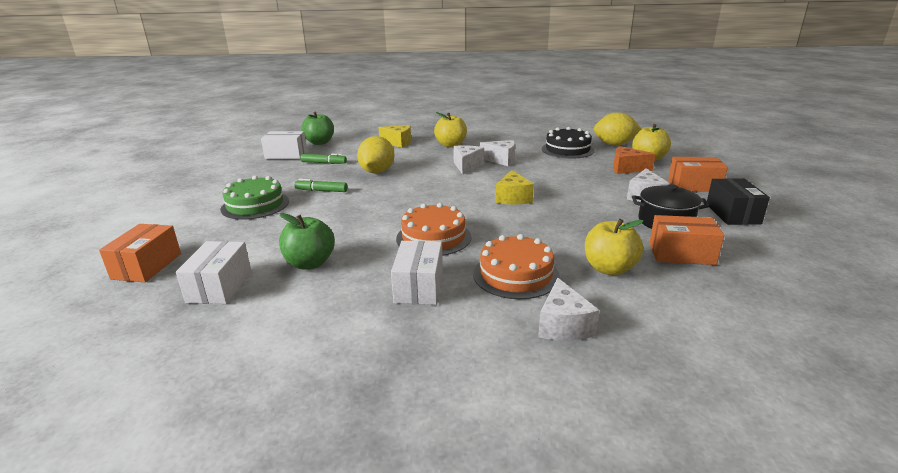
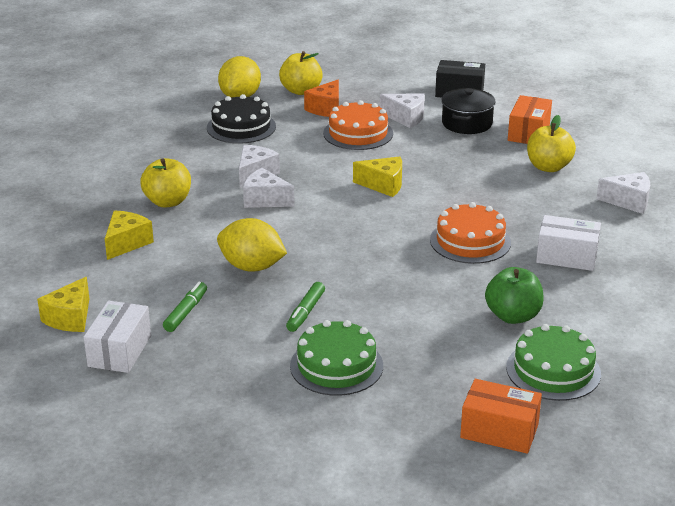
camera: 80 degrees left, 5 degrees up
white box [176,241,251,304] -> green cake [506,324,601,401]
green apple [301,112,334,145] -> yellow cheese [37,277,90,332]
orange cake [473,234,560,299] -> orange cake moved to [323,100,393,150]
orange box [668,157,728,192] -> none

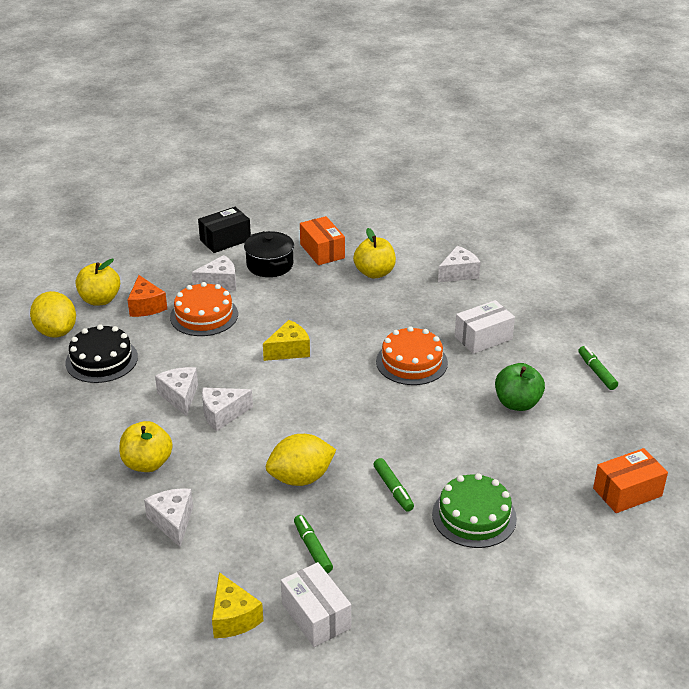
camera: 45 degrees left, 5 degrees up
yellow cheese [105,211,154,260] -> white cheese [144,488,193,547]
green cake [506,324,601,401] -> none
none -> green marker [578,346,618,390]

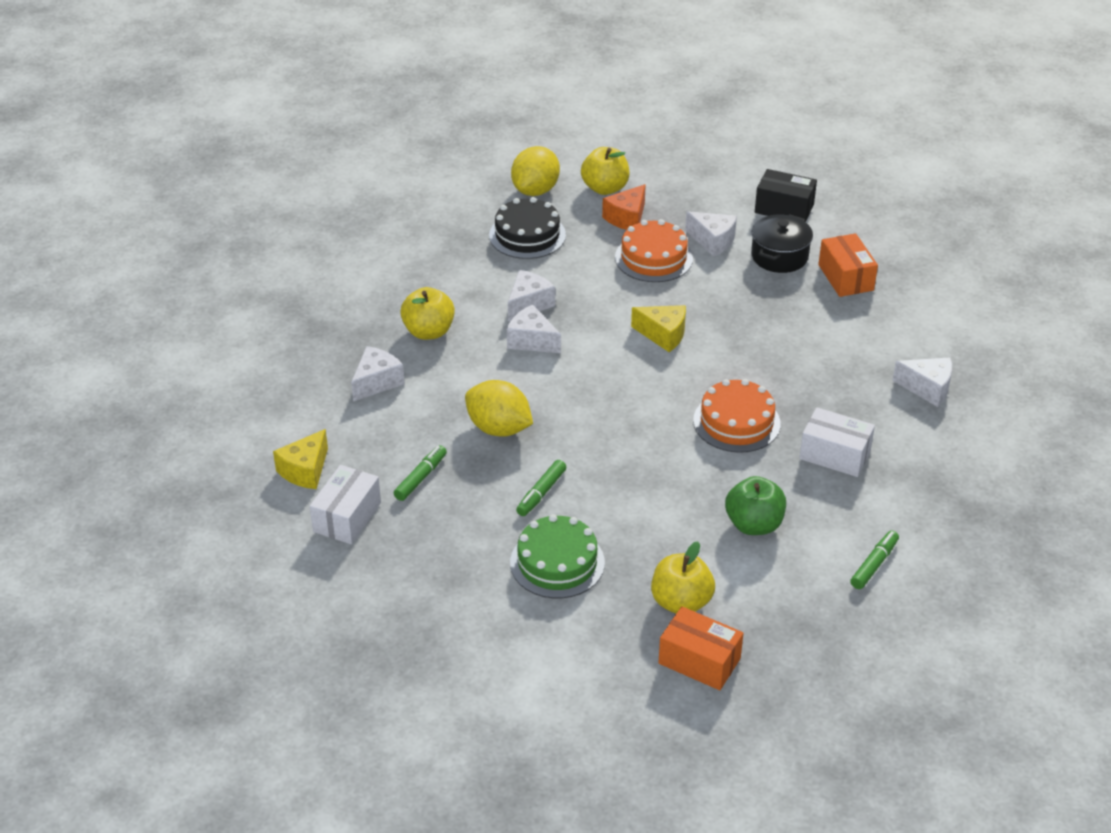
camera: 55 degrees right, 5 degrees up
orange box [300,216,345,265] -> orange box turned 45 degrees counterclockwise [818,233,878,297]
yellow apple [353,228,396,279] -> yellow apple moved to [651,541,715,614]

